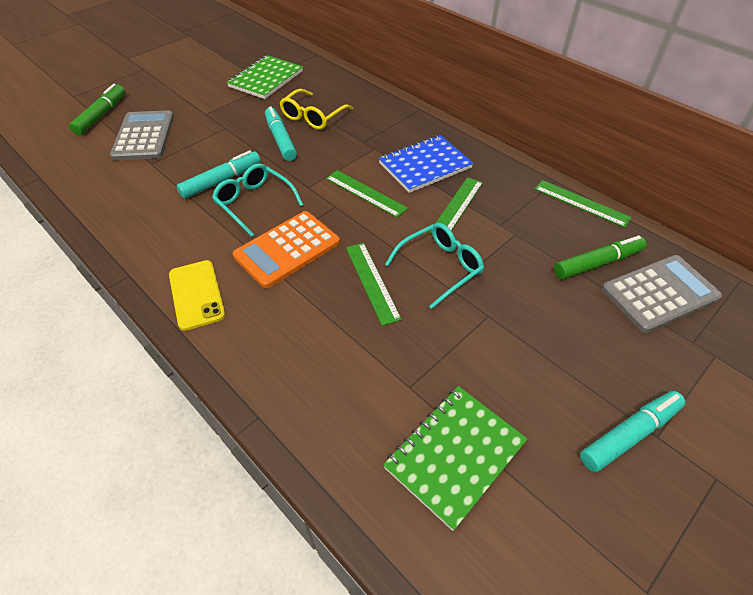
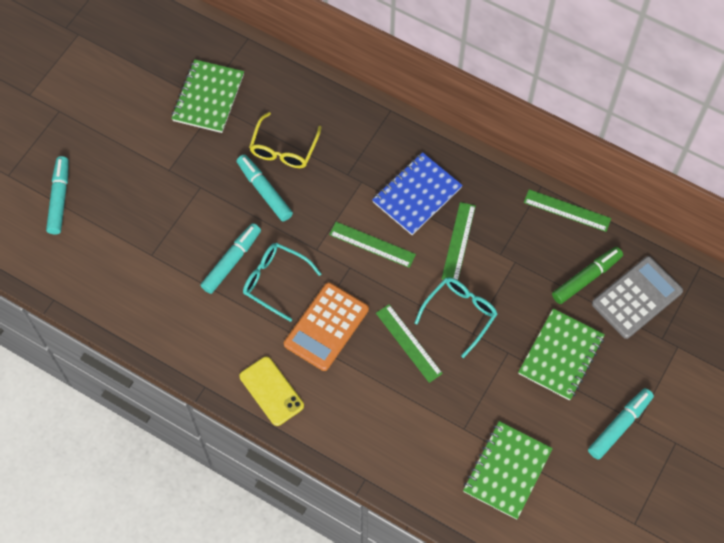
camera: 15 degrees left, 15 degrees up
green marker [69,84,125,135] -> turquoise marker [46,156,69,235]
grey calculator [110,110,174,160] -> none
none -> green notebook [518,308,605,400]

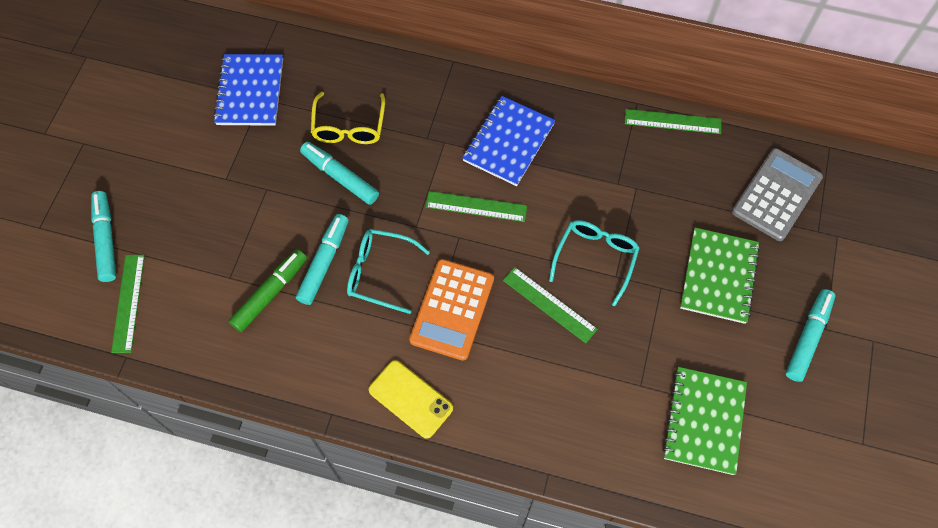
camera: 15 degrees left, 0 degrees up
green notebook [171,59,244,133] -> blue notebook [213,54,283,126]
green ruler [442,202,476,280] -> green ruler moved to [111,255,145,353]
green marker [552,247,623,304] -> green marker moved to [229,249,307,332]

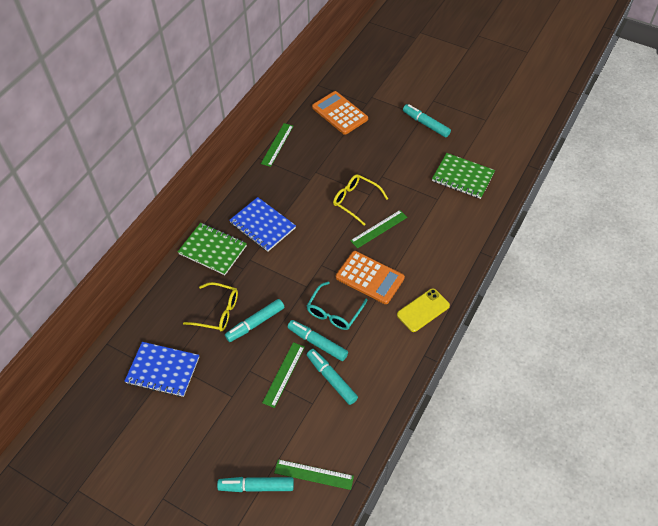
camera: 75 degrees left, 10 degrees down
green marker [229,249,307,332] -> turquoise marker [307,349,358,405]
green ruler [426,191,527,222] -> green ruler moved to [262,342,305,408]
turquoise glasses [549,220,640,306] -> yellow glasses [333,174,388,225]
green notebook [680,228,760,324] -> green notebook moved to [178,223,247,275]
grey calculator [732,148,823,241] -> orange calculator [312,91,368,135]

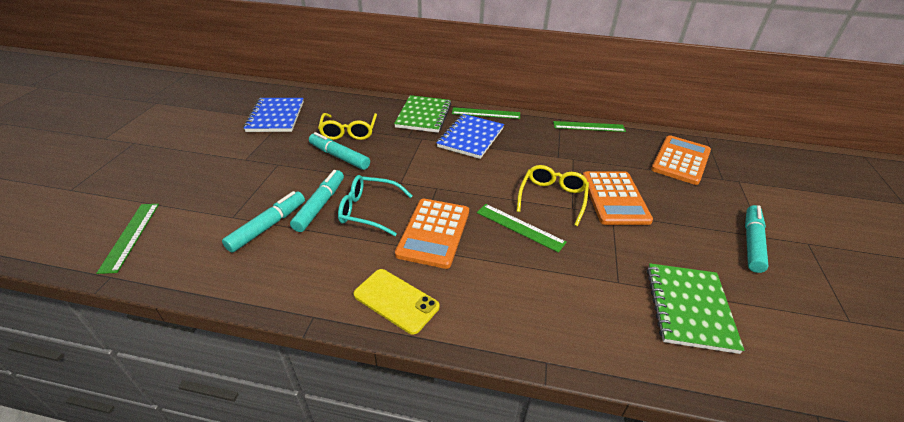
camera: 70 degrees right, 15 degrees down
turquoise marker [217,477,294,492] -> none
green ruler [262,342,305,408] -> green ruler moved to [452,107,520,119]
none -> orange calculator [583,171,653,225]

